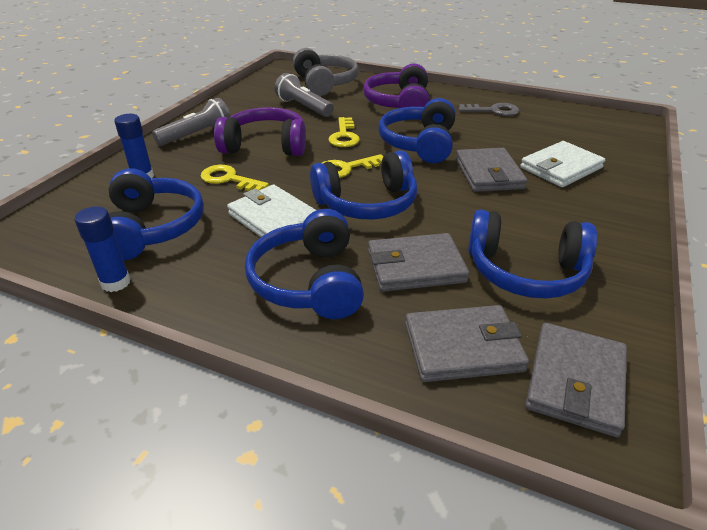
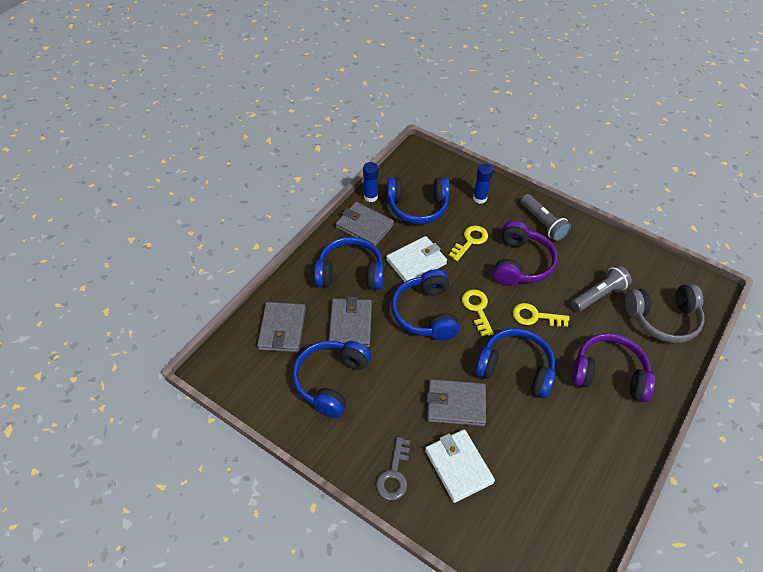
camera: 100 degrees right, 15 degrees up
grey key [459,103,519,116] -> grey key moved to [376,437,410,500]
grey wallet [525,323,627,437] -> grey wallet moved to [336,202,394,246]

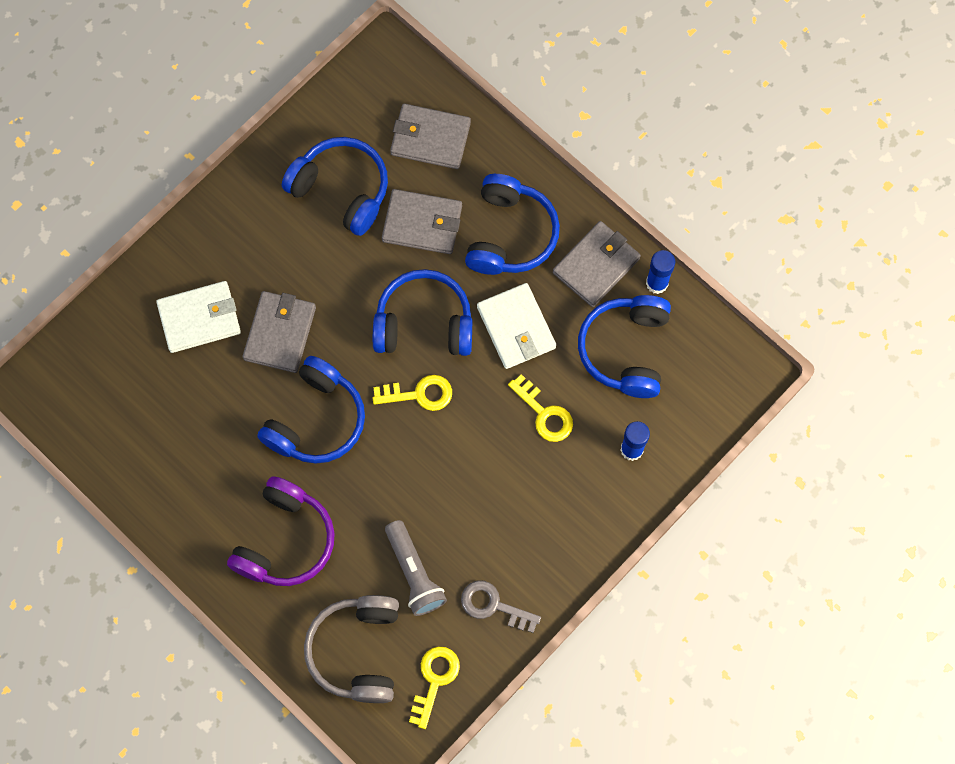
camera: 100 degrees right, 20 degrees up
grey key [376,437,410,500] -> grey key moved to [461,581,541,633]
purple headphones [493,221,558,286] -> none
yellow key [512,303,569,327] -> yellow key moved to [409,646,460,729]
grey flashlight [521,194,571,241] -> none

